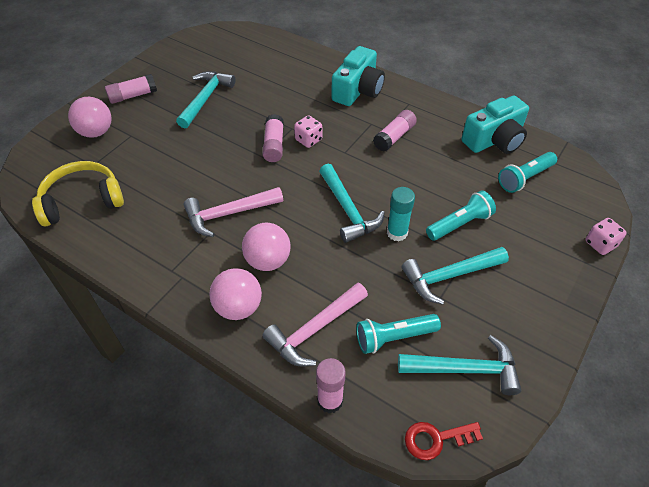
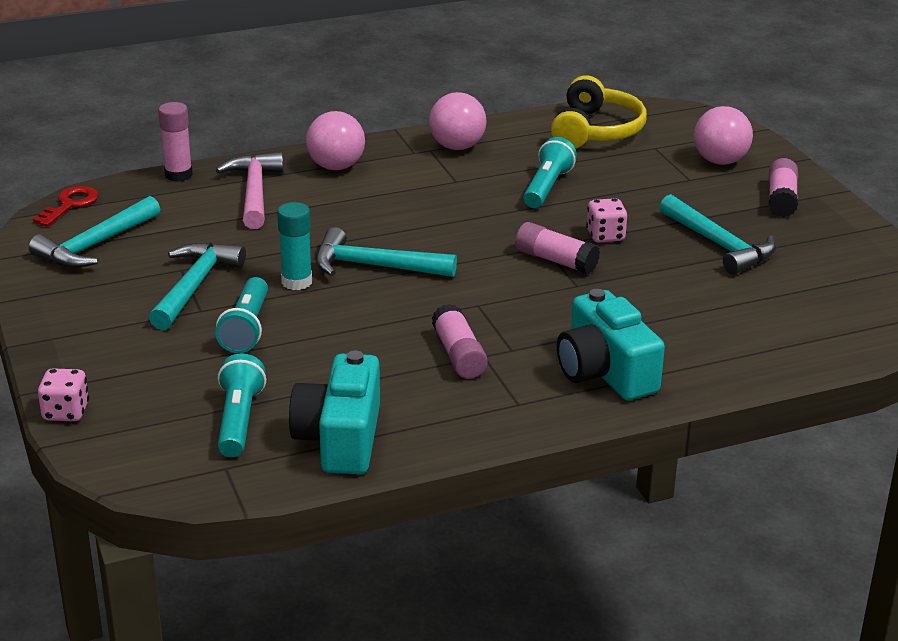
camera: 125 degrees right, 20 degrees down
pink hammer [184,187,283,237] -> none
pink ball [242,223,290,271] -> pink ball moved to [429,92,486,150]
pink dice [294,115,322,148] -> pink dice moved to [586,198,627,242]
turquoise flashlight [356,314,441,354] -> turquoise flashlight moved to [523,137,577,208]

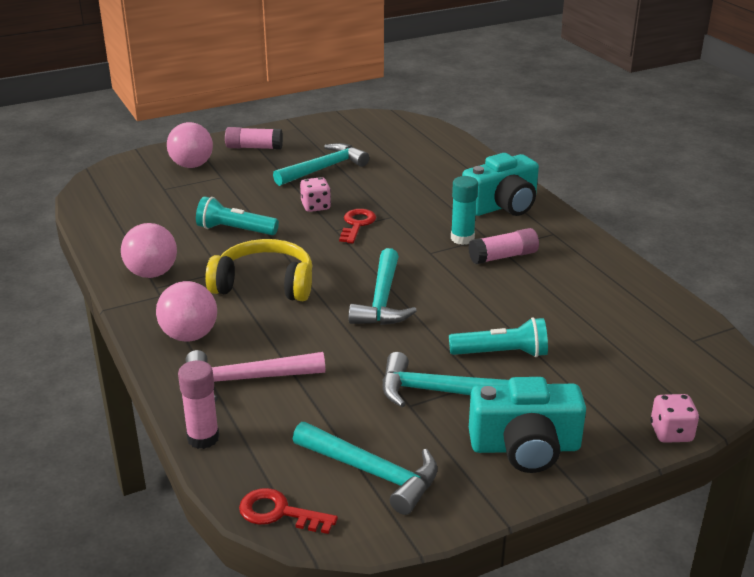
camera: 95 degrees left, 0 degrees up
turquoise flashlight [218,353,266,457] -> none
turquoise glue stick [277,202,312,290] -> turquoise glue stick moved to [451,176,478,245]
turquoise camera [289,351,380,474] -> turquoise camera moved to [469,377,586,473]
pink glue stick [515,222,600,274] -> red key [339,209,376,244]
yellow headphones [551,76,647,148] -> yellow headphones moved to [205,239,312,301]

